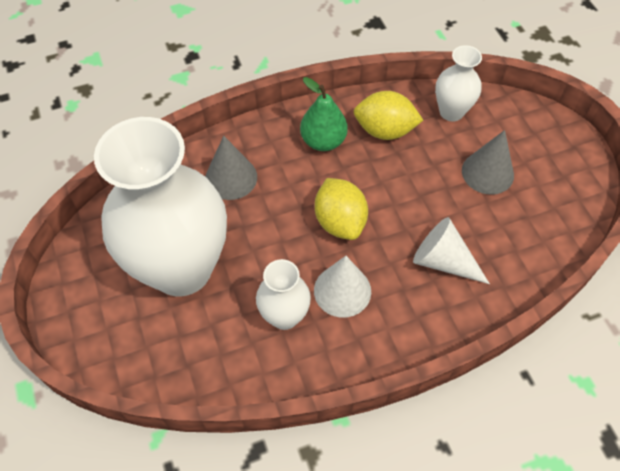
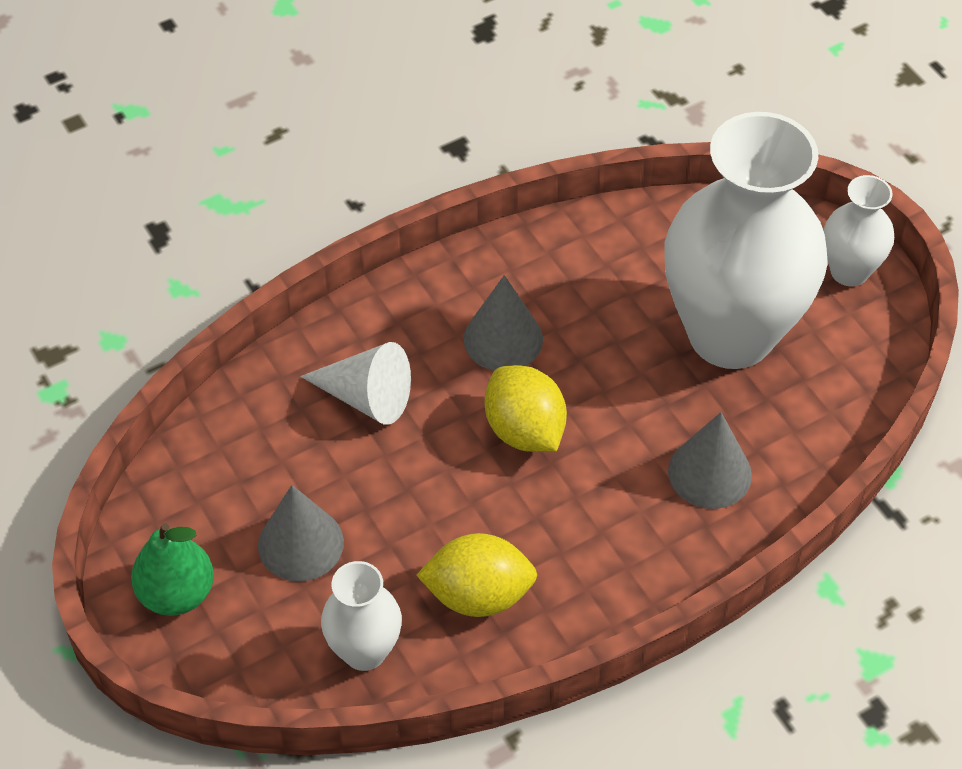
camera: 170 degrees right, 5 degrees down
white vase [256,259,311,330] -> white vase moved to [824,175,894,286]
green pear [300,77,348,151] -> green pear moved to [131,523,214,616]
white cone [314,256,371,318] -> grey cone [463,275,543,371]

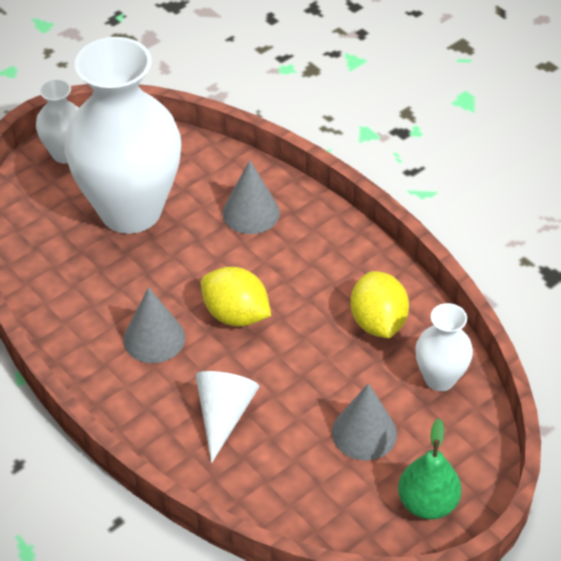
camera: 100 degrees left, 5 degrees down
yellow lemon [485,365,567,452] -> yellow lemon turned 75 degrees clockwise [201,267,271,326]

